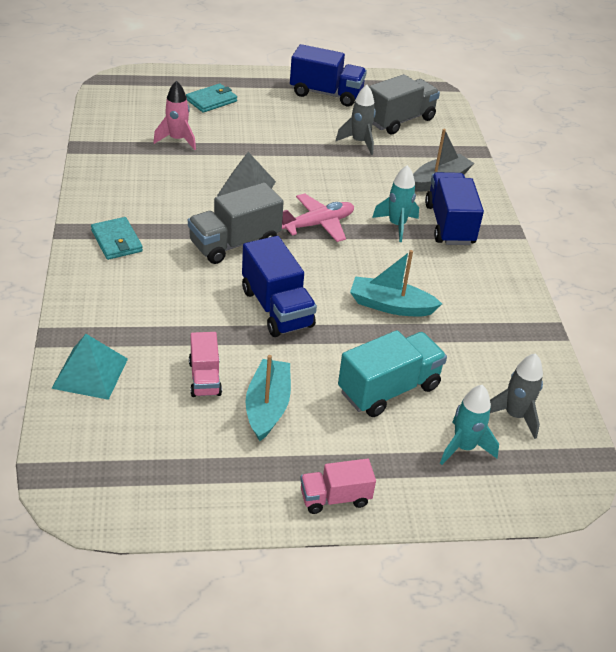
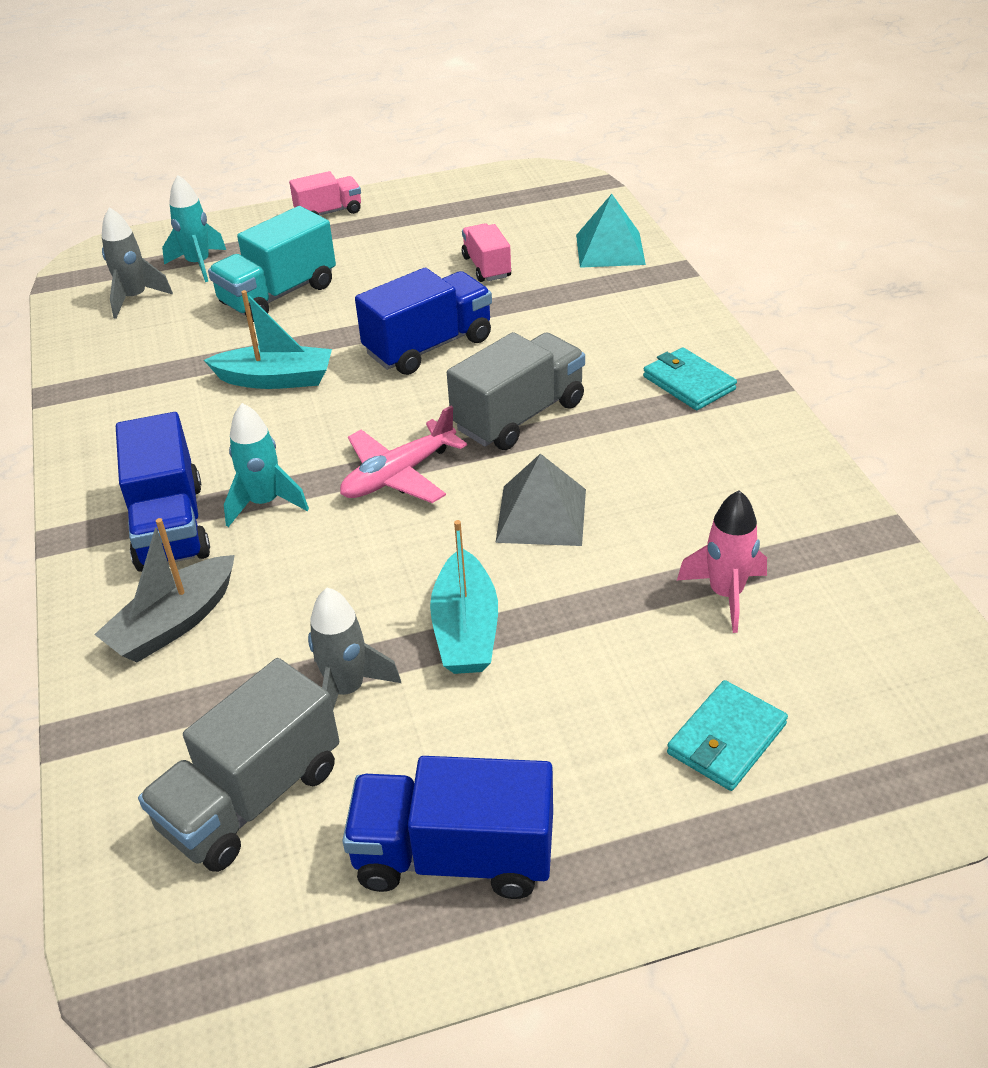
camera: 175 degrees right, 0 degrees up
blue truck [242,236,317,337] -> blue truck turned 90 degrees clockwise [355,268,492,375]
turquoise boat [246,355,291,441] -> turquoise boat moved to [430,520,498,674]

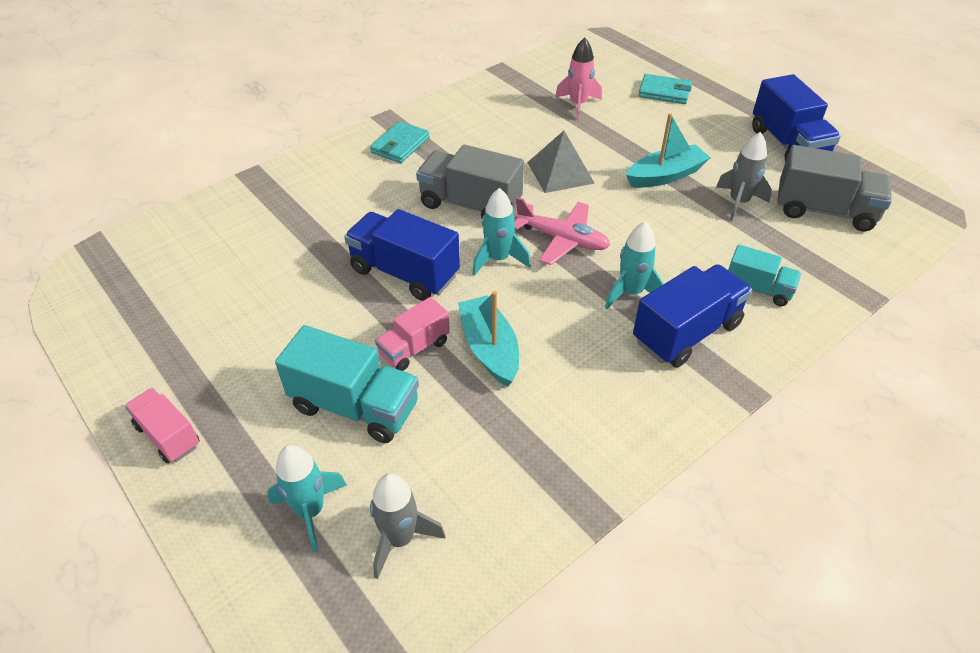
camera: 115 degrees left, 5 degrees up
grey boat [94,518,235,663] -> turquoise truck [728,245,801,306]
pink truck [462,223,511,282] -> pink truck moved to [375,297,450,371]
turquoise pyramid [576,194,646,268] -> none
none -> turquoise rocket [472,188,531,276]

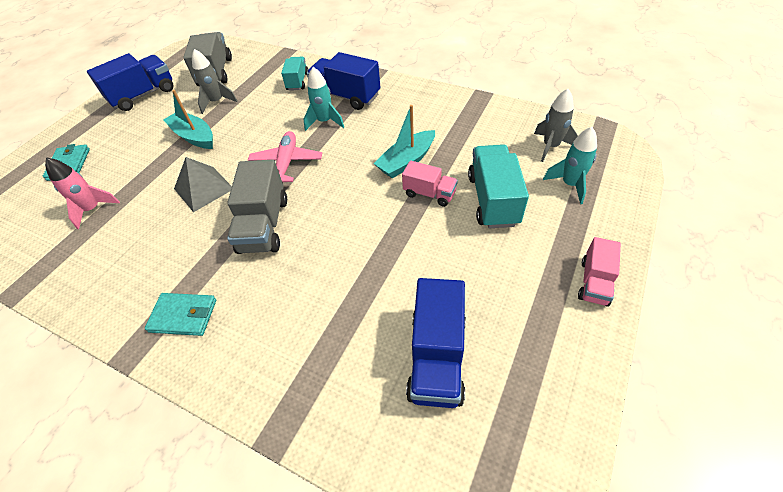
camera: 110 degrees left, 5 degrees up
blue truck [344,209,460,301] -> blue truck moved to [406,278,466,408]
turquoise rocket [472,188,531,276] -> none

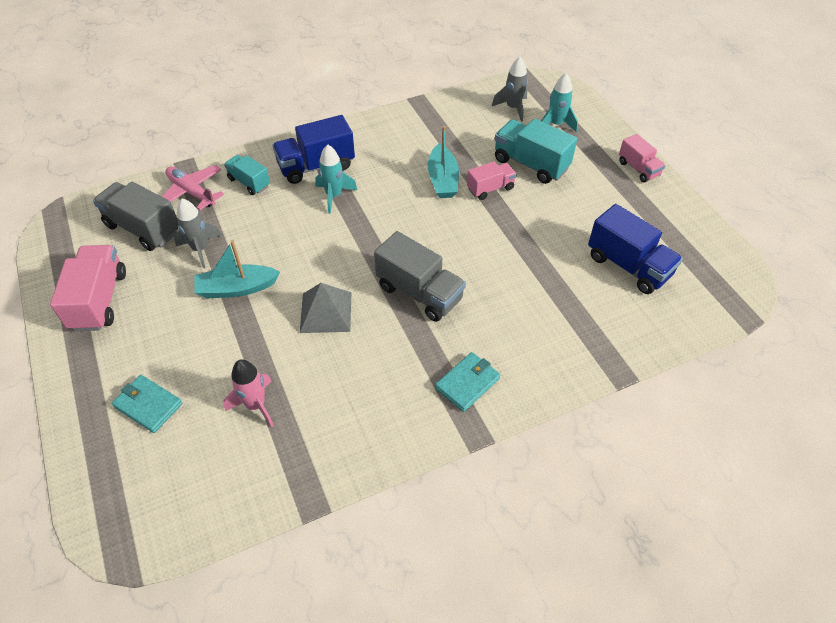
camera: 55 degrees left, 0 degrees up
blue truck [87,53,174,111] -> pink truck [50,245,126,331]
pink plane [248,131,322,183] -> pink plane moved to [161,165,224,210]

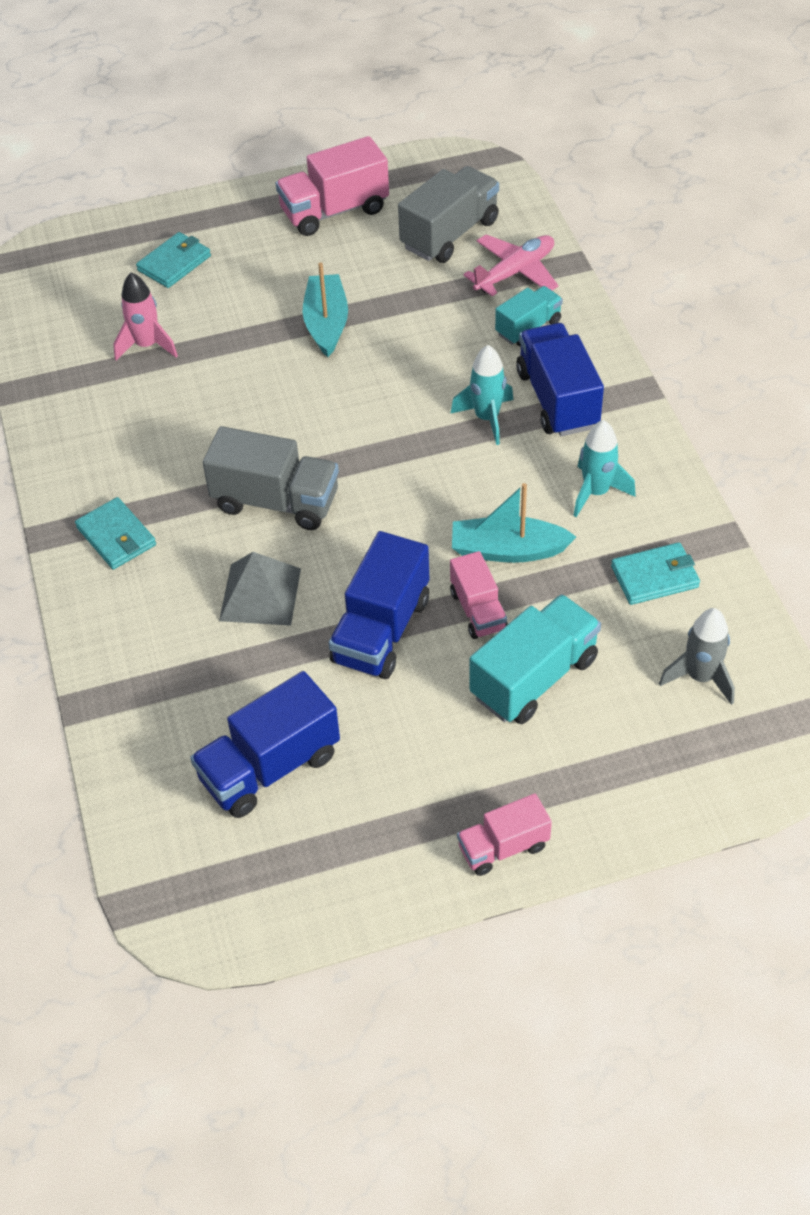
camera: 100 degrees right, 0 degrees up
pink truck [50,245,126,331] -> pink truck turned 150 degrees clockwise [276,136,389,236]
grey rocket [174,199,222,268] -> none
grey pyramid [300,283,351,333] -> grey pyramid moved to [219,552,301,626]
grey truck [374,231,466,322] -> grey truck turned 120 degrees counterclockwise [203,426,339,530]
turquoise rocket [541,73,578,133] -> turquoise rocket moved to [573,420,636,517]
none -> blue truck [329,531,429,679]
none -> turquoise wallet [611,542,700,605]

